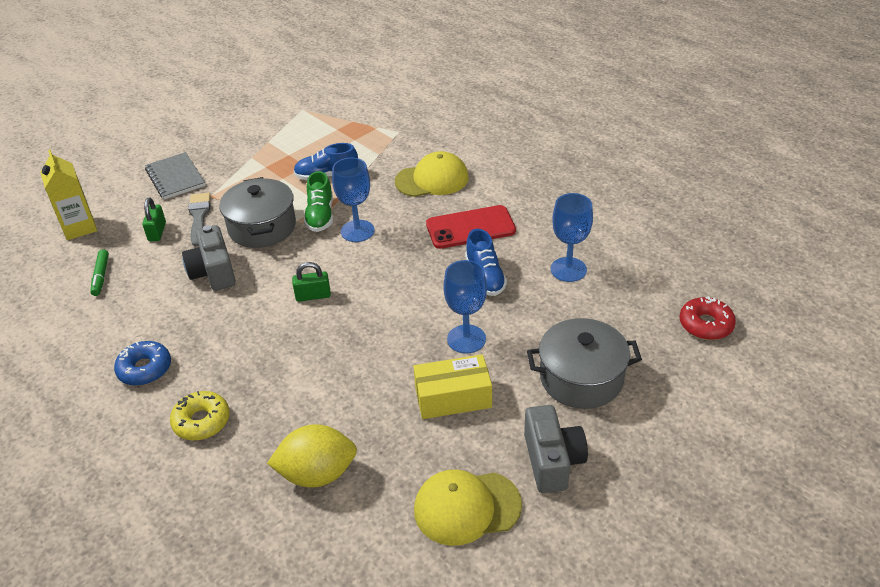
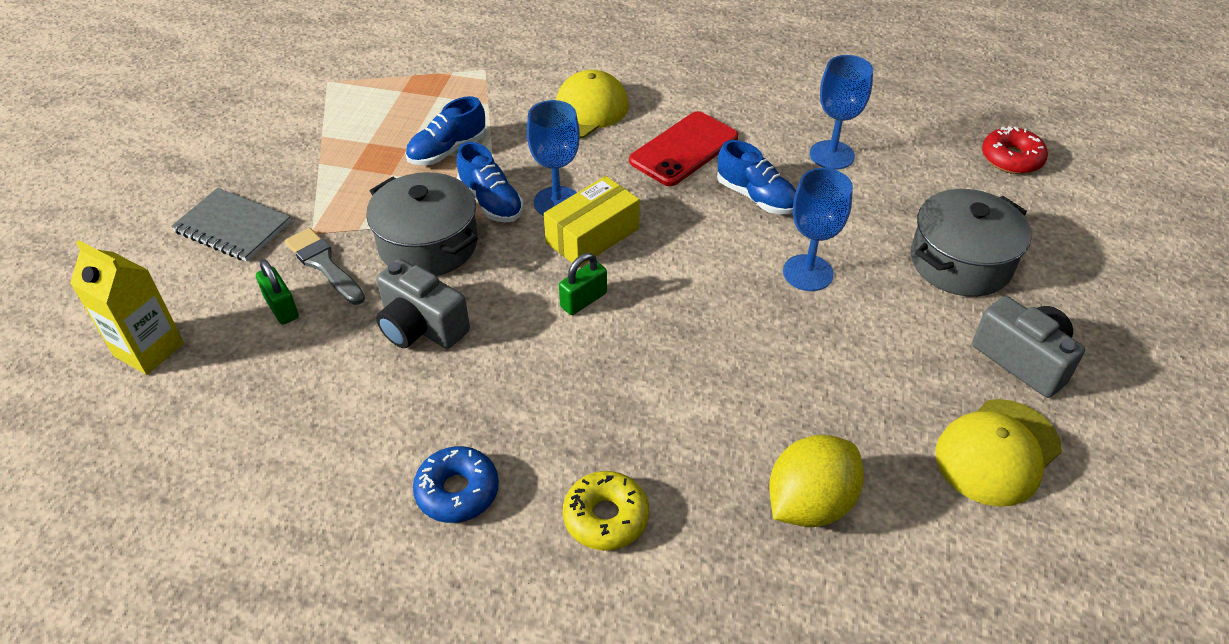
camera: 35 degrees left, 5 degrees up
green marker [90,249,109,296] -> none
green shoe [304,171,333,232] -> blue shoe [457,142,523,223]
yellow box [413,354,492,419] -> yellow box moved to [544,176,640,268]

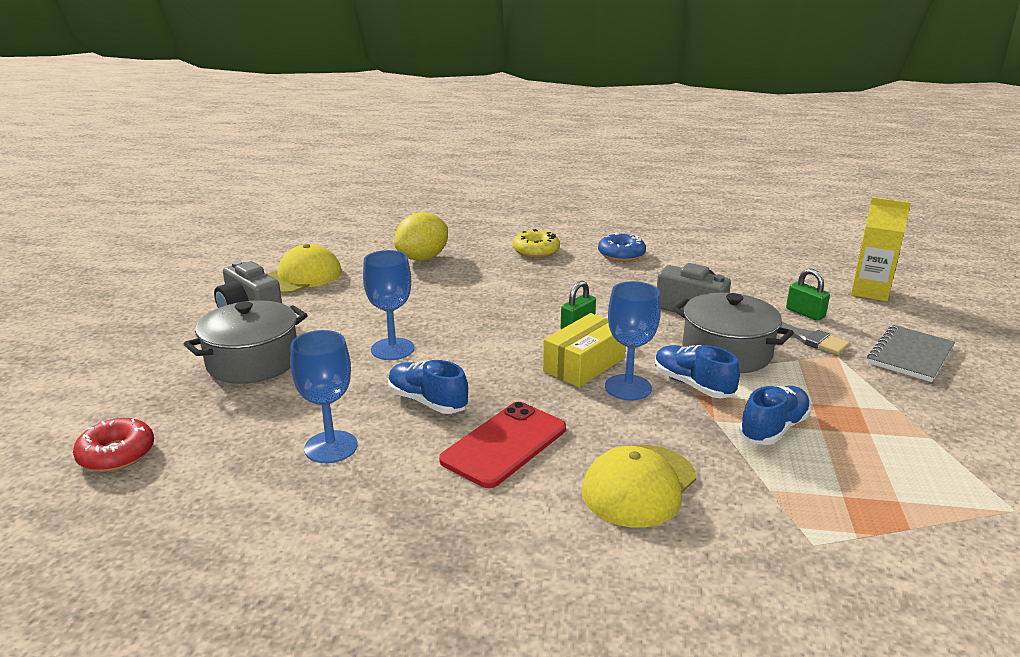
camera: 175 degrees right, 20 degrees down
grey notebook [171,188,291,262] -> grey notebook turned 75 degrees counterclockwise [867,325,955,382]

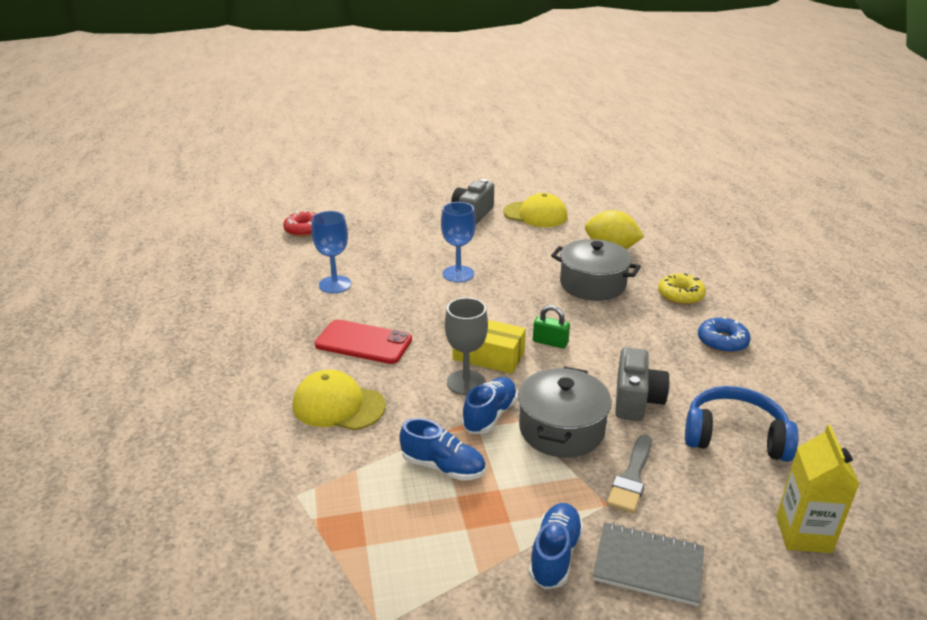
camera: 70 degrees right, 5 degrees up
grey pot [184,300,308,384] -> grey pot moved to [551,239,641,301]
blue shoe [388,360,468,414] -> blue shoe moved to [529,503,584,589]
blue goblet [605,281,661,401] -> grey goblet [445,298,488,395]
green padlock [786,269,830,321] -> none
none -> blue headphones [685,386,799,462]

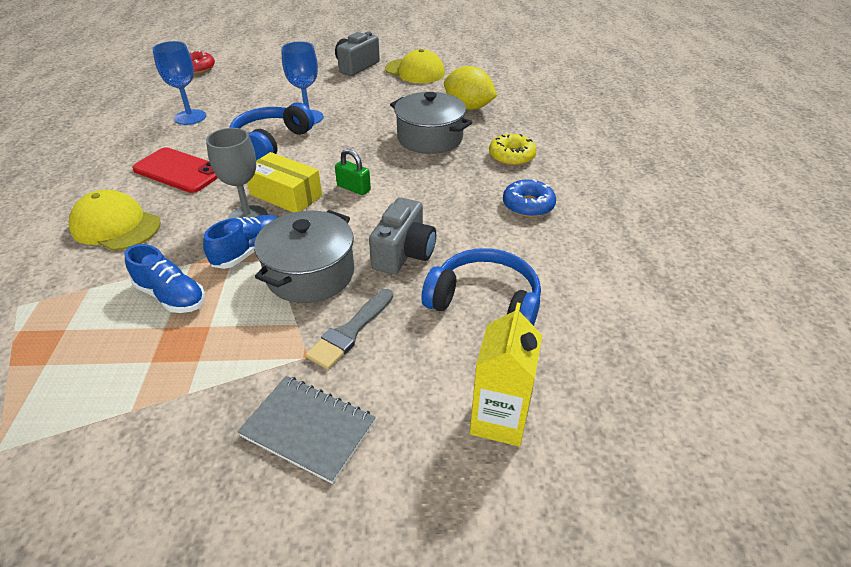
camera: 10 degrees right, 10 degrees up
blue shoe [529,503,584,589] -> none
none -> blue headphones [229,103,314,160]

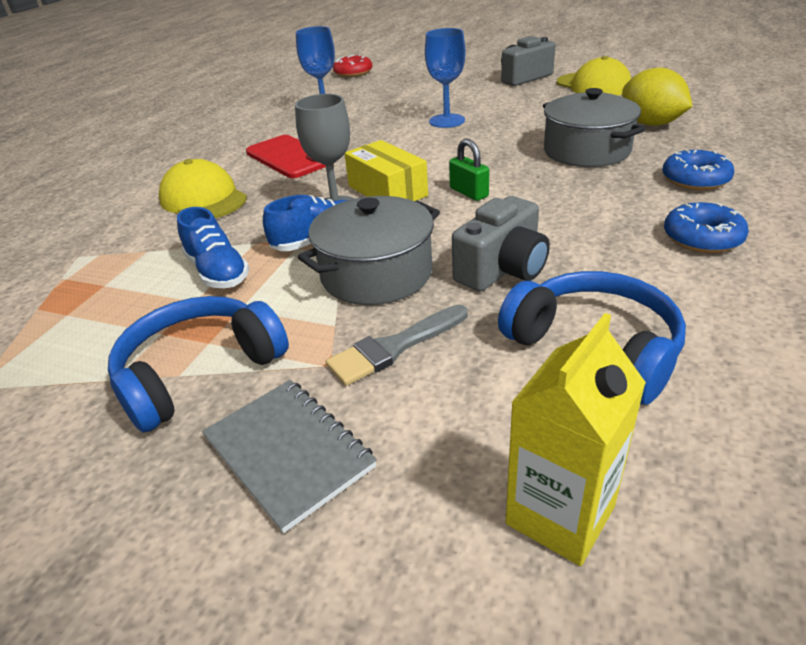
camera: 25 degrees right, 5 degrees down
blue headphones [229,103,314,160] -> blue headphones moved to [108,296,289,432]
yellow donut [489,134,537,166] -> blue donut [662,149,734,190]

